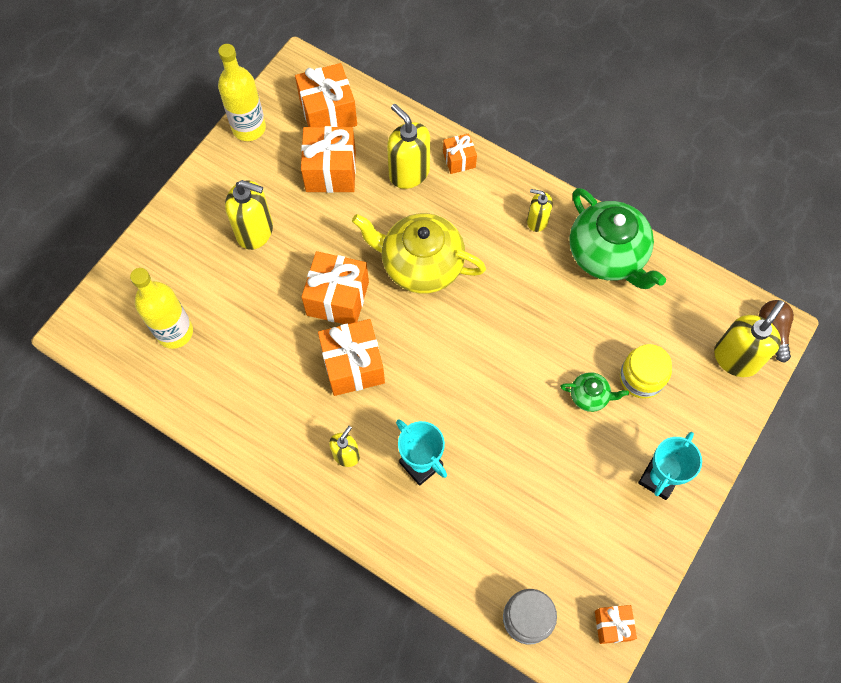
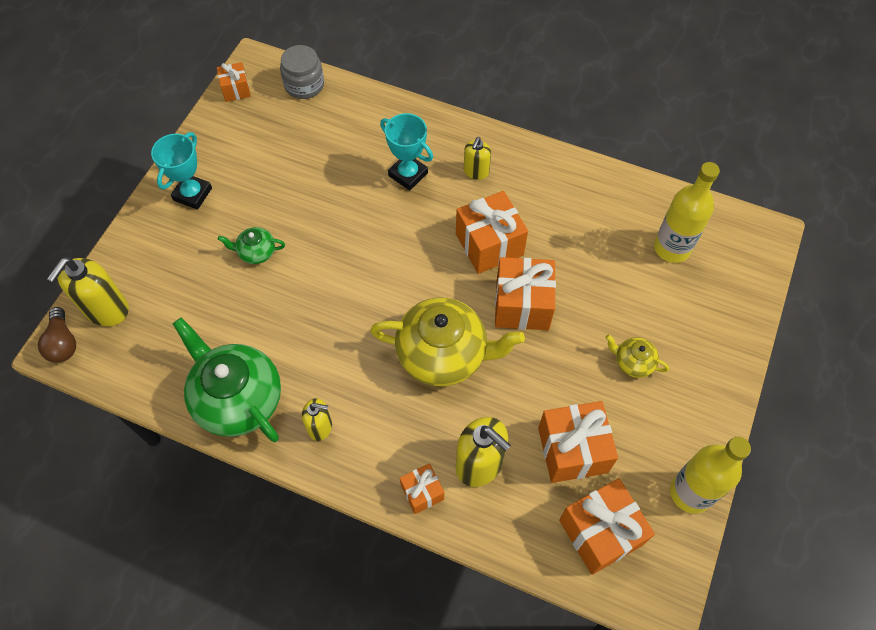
camera: 170 degrees right, 5 degrees down
yellow soap dispenser [225,180,273,250] -> yellow teapot [605,335,669,378]
yellow jar [620,344,672,399] -> none

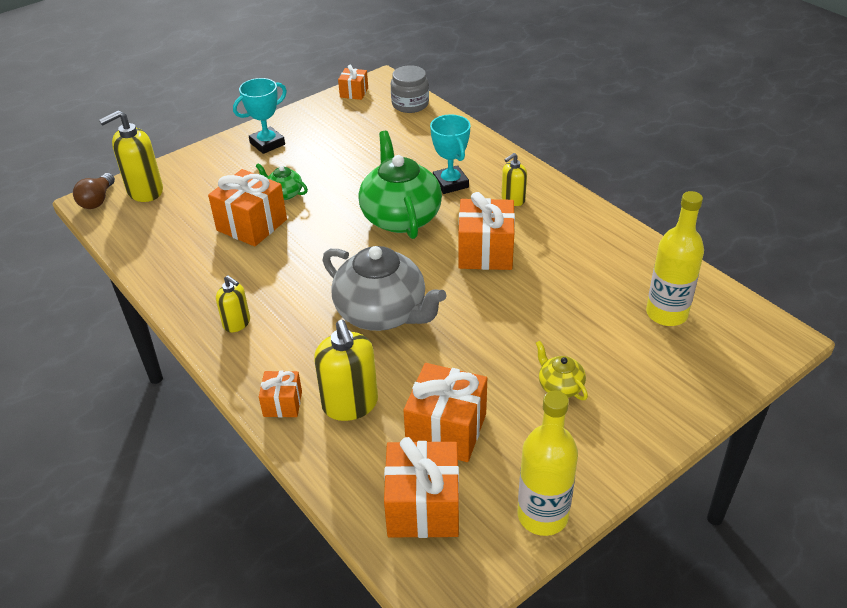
camera: 30 degrees right, 20 degrees down
green teapot [173,318,281,442] -> green teapot moved to [358,131,442,239]
yellow teapot [370,298,525,386] -> grey teapot [322,246,447,331]
orange gift [495,257,556,330] -> orange gift moved to [208,169,287,247]

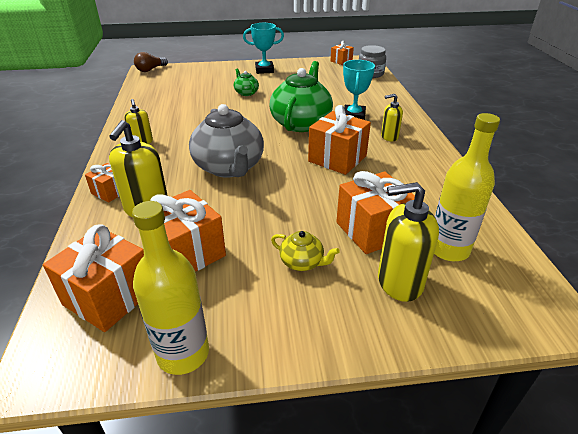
camera: 30 degrees right, 5 degrees down
yellow soap dispenser [99,111,163,202] -> yellow soap dispenser moved to [378,182,439,302]
orange gift [208,169,287,247] -> orange gift moved to [336,171,415,254]
yellow teapot [536,341,588,400] -> yellow teapot turned 120 degrees clockwise [271,231,340,271]

